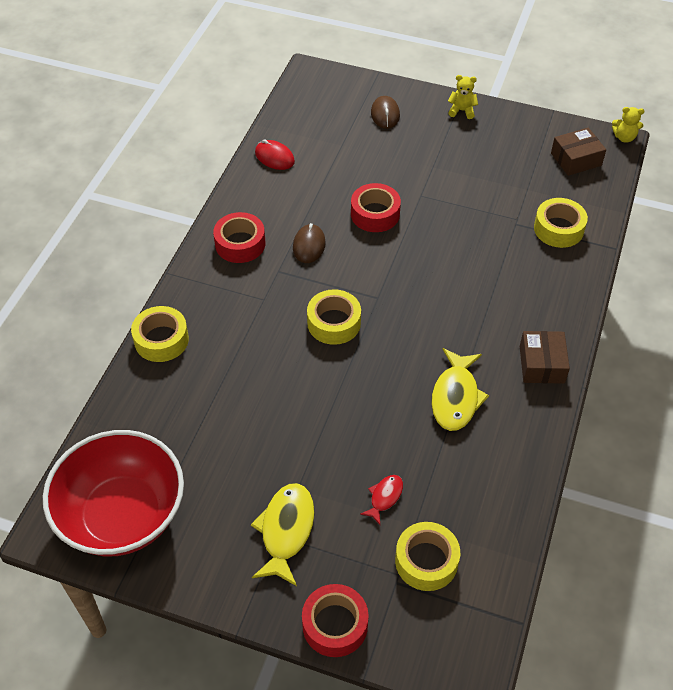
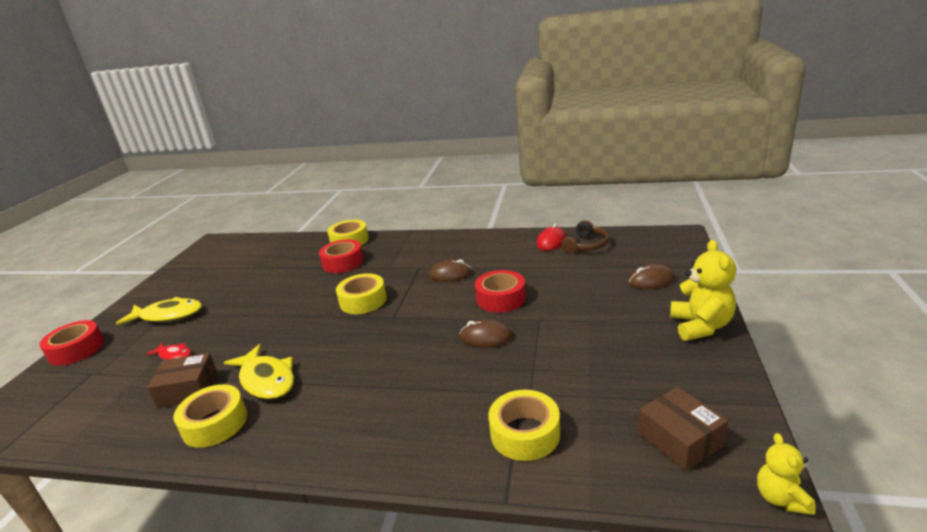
camera: 85 degrees right, 25 degrees down
red bowl [43,430,184,556] -> none
red tape [213,212,265,263] -> red tape moved to [319,239,364,273]
yellow tape [395,522,460,591] -> yellow tape moved to [173,384,247,448]
yellow fish [431,348,489,431] -> yellow fish turned 135 degrees counterclockwise [224,344,294,400]
yellow teddy bear [448,75,478,119] -> yellow teddy bear [670,240,736,341], size x1.72
brown box [520,331,570,384] -> brown box moved to [147,353,218,408]
none -> brown mouse [460,319,513,348]
none -> brown headphones [561,220,609,254]

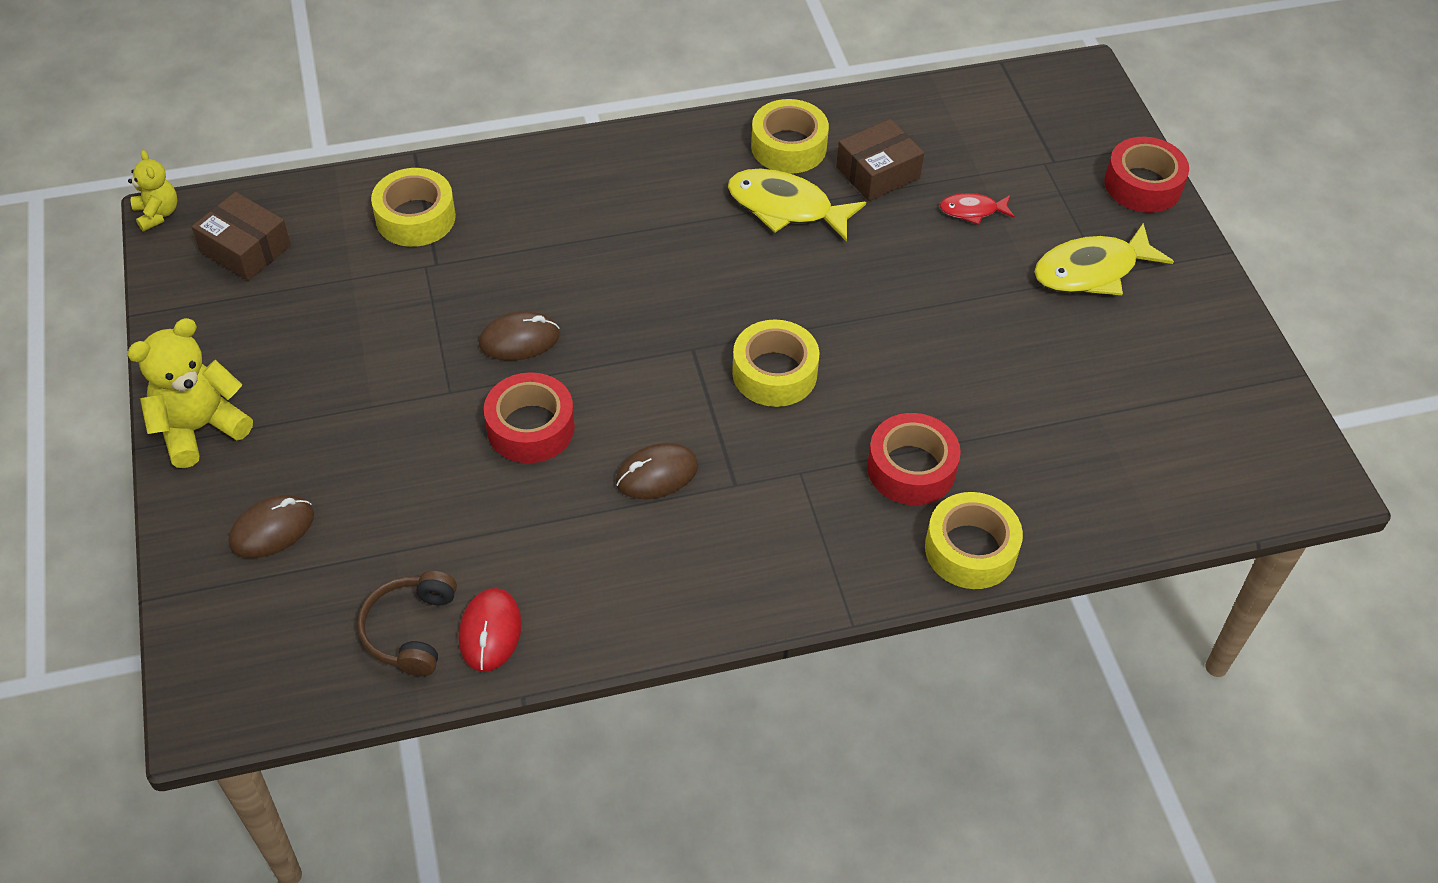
camera: 150 degrees right, 25 degrees up
yellow teddy bear [670,240,736,341] -> yellow teddy bear turned 75 degrees clockwise [127,318,253,468]

